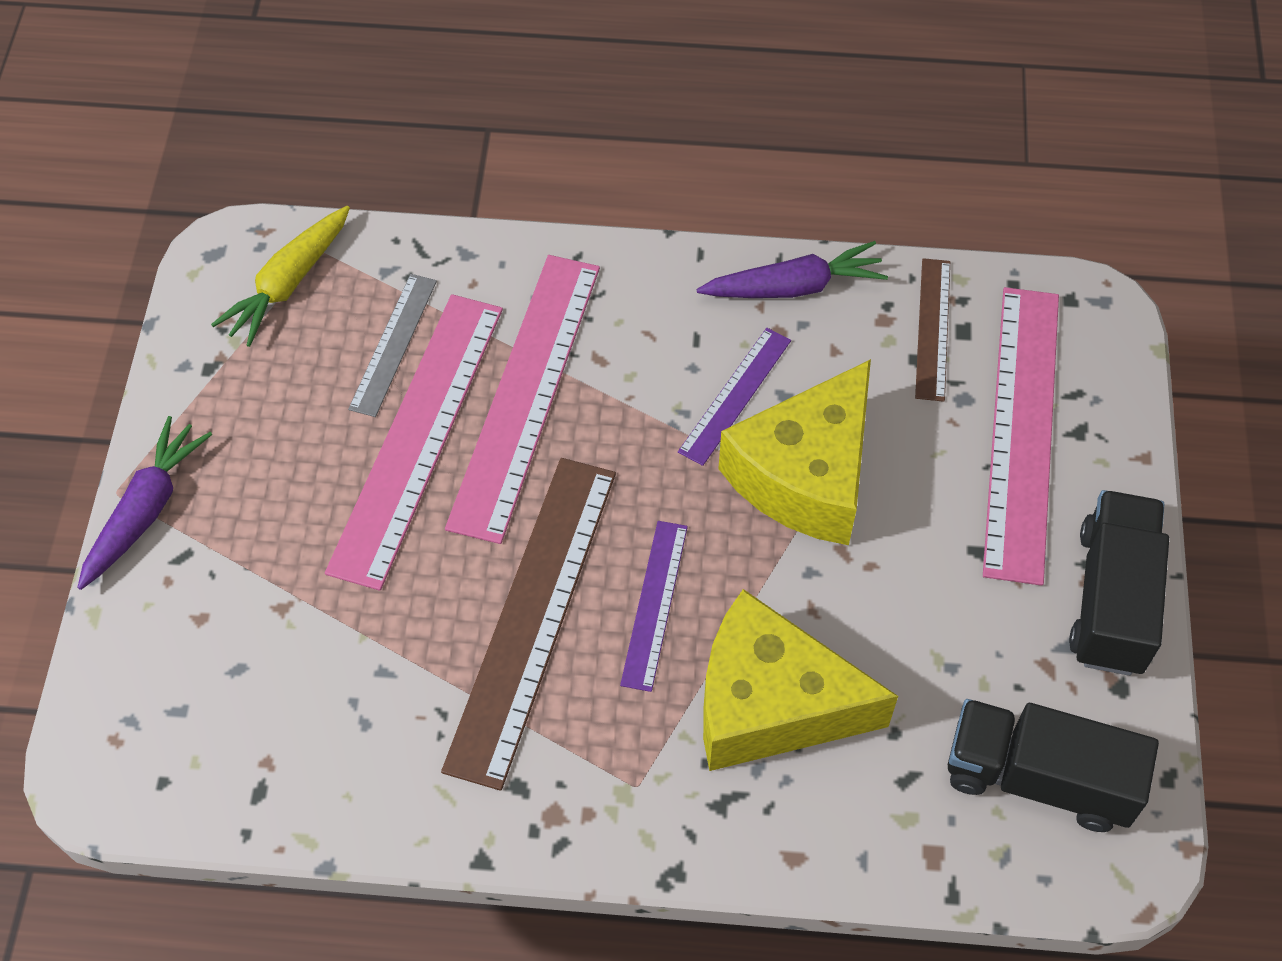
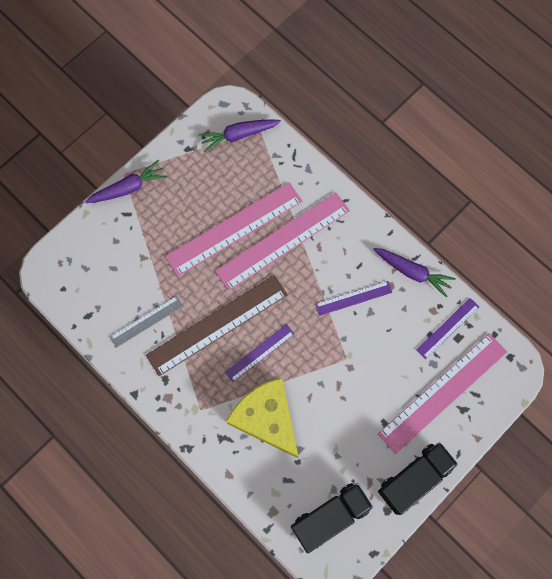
camera: 40 degrees right, 15 degrees up
yellow carrot [211,206,350,347] -> purple carrot [198,119,281,152]
grey ruler [348,274,437,417] -> grey ruler moved to [110,296,183,348]
yellow cheese [718,359,871,545] -> none
brown ruler [915,258,950,402] -> purple ruler [416,298,479,359]
black truck [948,699,1159,832] -> black truck turned 90 degrees clockwise [291,483,373,554]

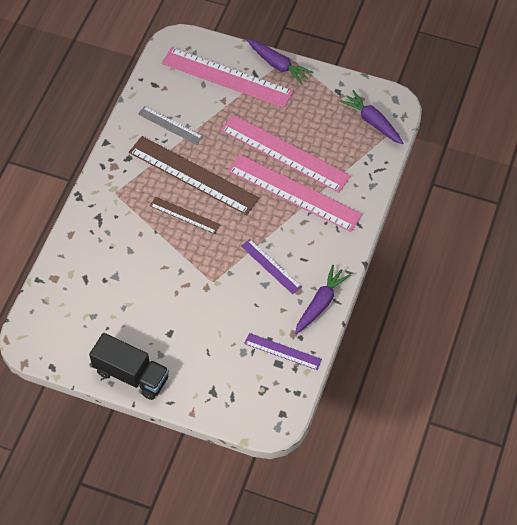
camera: 65 degrees right, 15 degrees down
purple ruler [225,324,294,382] -> brown ruler [150,197,221,234]
yellow cheese [226,377,299,458] -> none
black truck [291,483,373,554] -> none
purple carrot [373,248,456,297] -> purple carrot turned 150 degrees counterclockwise [295,265,351,334]
pink ruler [378,333,507,454] -> pink ruler moved to [162,47,293,108]

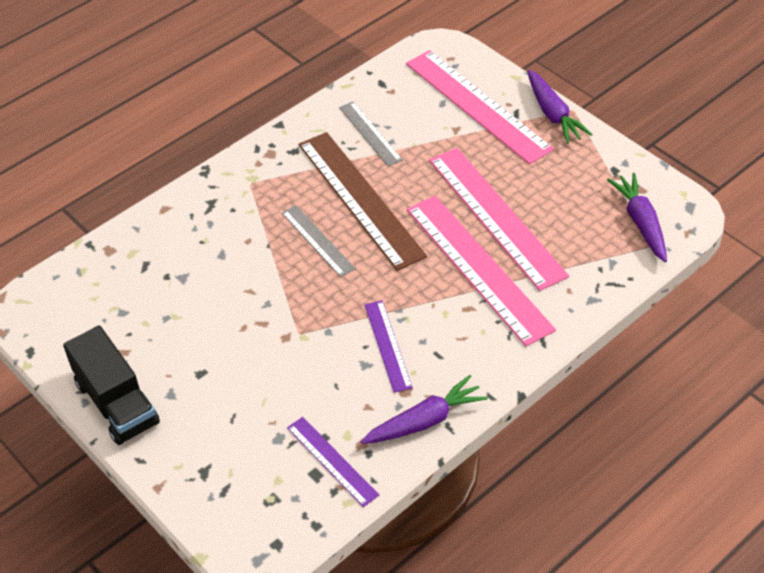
camera: 30 degrees right, 10 degrees down
brown ruler [150,197,221,234] -> grey ruler [282,205,356,277]

